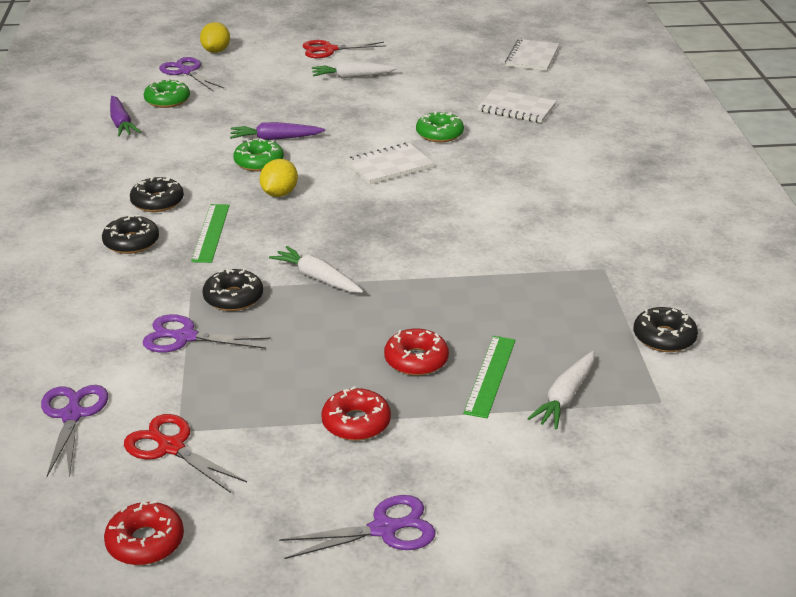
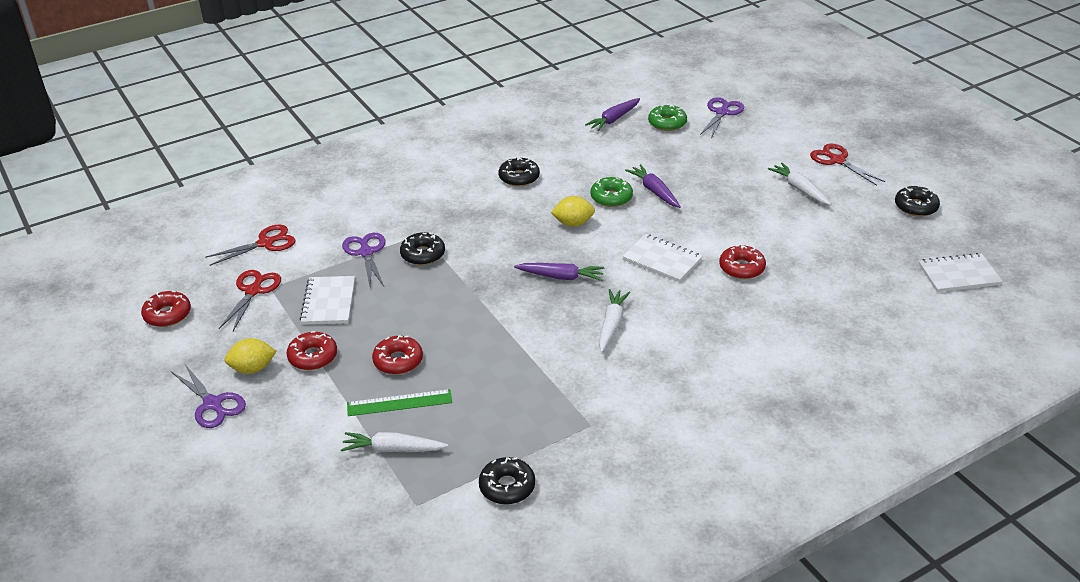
camera: 65 degrees right, 5 degrees up
purple scissors [41,385,108,477] -> red scissors [205,225,296,266]
black donut [102,215,159,254] -> black donut moved to [895,186,940,217]
green ruler [191,204,230,263] -> none
yellow lemon [200,22,230,53] -> yellow lemon moved to [224,338,276,374]
white carrot [269,246,364,293] -> white carrot moved to [599,289,630,352]
green donut [416,111,464,142] -> red donut [719,245,766,279]
white notebook [478,89,556,123] -> white notebook moved to [300,276,355,325]
none -> purple carrot [514,263,604,281]

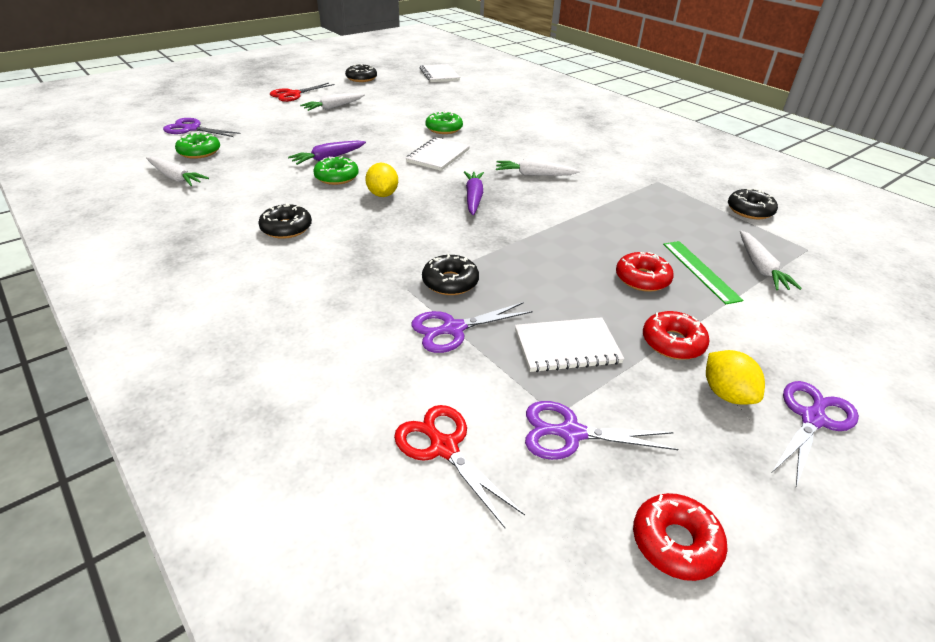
camera: 100 degrees left, 0 degrees up
red scissors [219,270,281,331] -> purple scissors [525,401,678,460]
purple carrot [585,98,640,131] -> white carrot [146,156,209,186]
red donut [719,245,766,279] -> green donut [426,111,463,134]

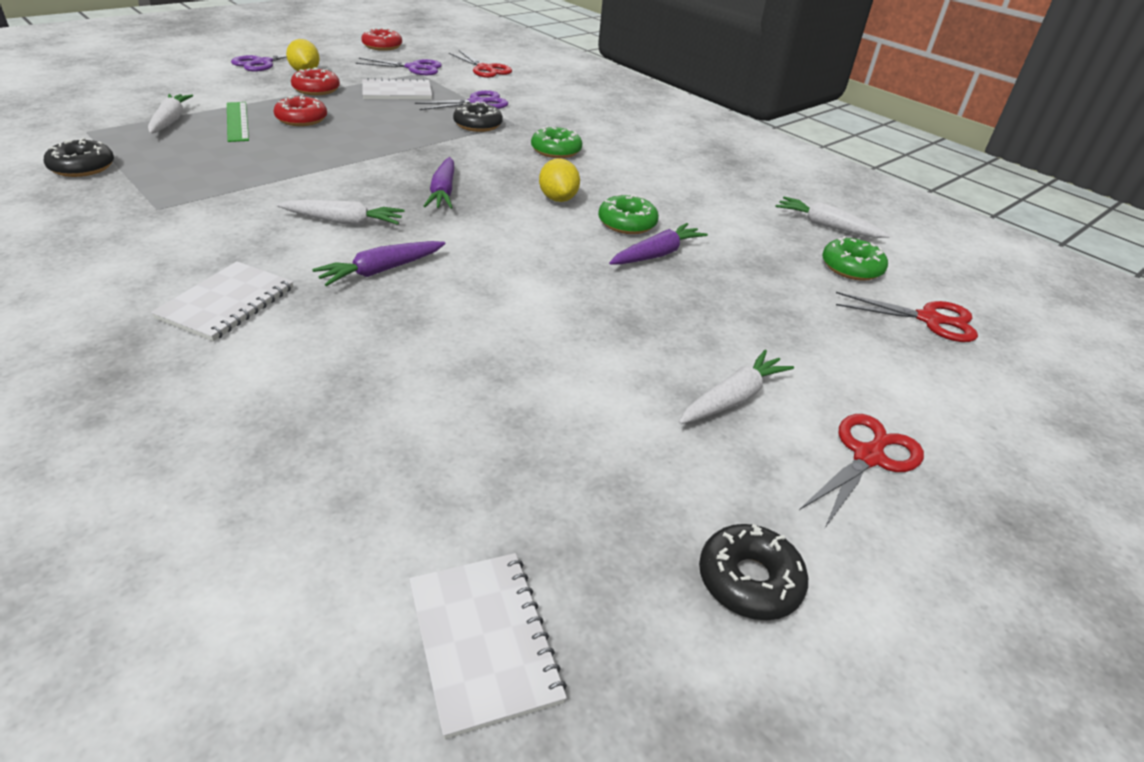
camera: 175 degrees right, 0 degrees up
purple scissors [163,118,241,137] -> red scissors [836,292,978,342]
black donut [258,203,312,239] -> none
white notebook [406,137,470,171] -> white notebook moved to [151,261,294,341]
green donut [426,111,463,134] -> green donut moved to [531,126,582,158]
none -> purple carrot [312,241,446,286]

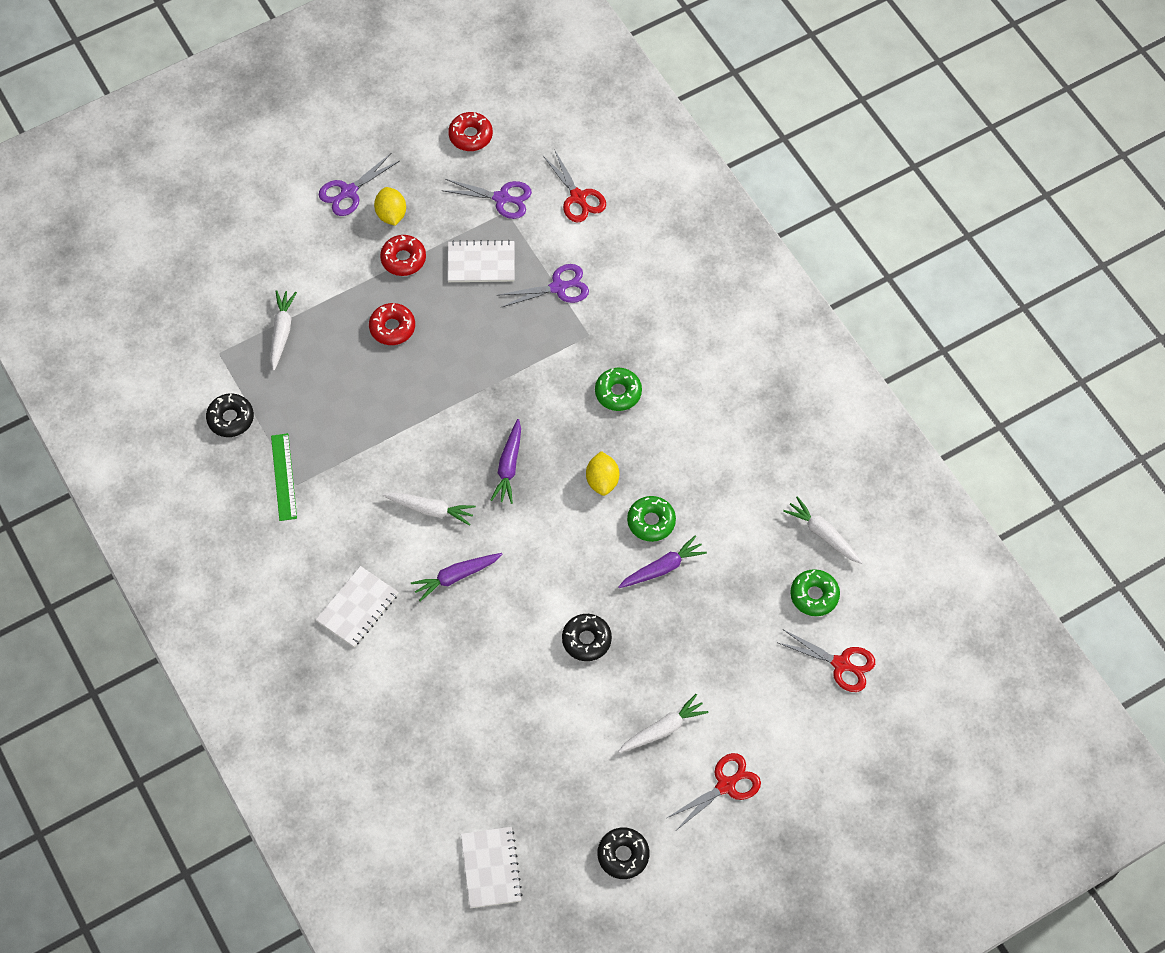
camera: 15 degrees right, 25 degrees up
green ruler [227,102,249,142] -> green ruler moved to [271,433,297,521]
black donut [453,102,503,132] -> black donut moved to [562,614,612,661]

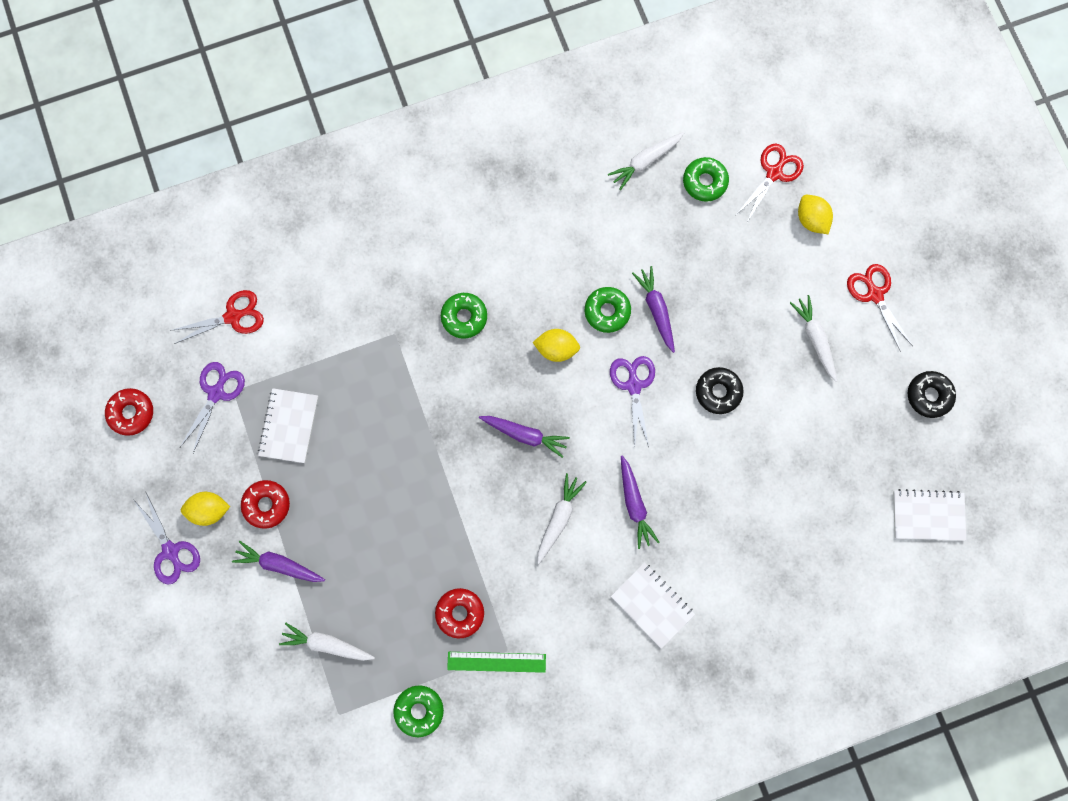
camera: 80 degrees left, 15 degrees up
black donut [206,393,254,437] -> green donut [393,685,444,737]
red donut [369,303,415,345] -> red donut moved to [435,588,484,638]
purple scissors [499,264,589,308] -> purple scissors moved to [610,356,655,447]
none -> purple carrot [232,541,325,582]
none -> yellow lemon [798,195,833,234]

